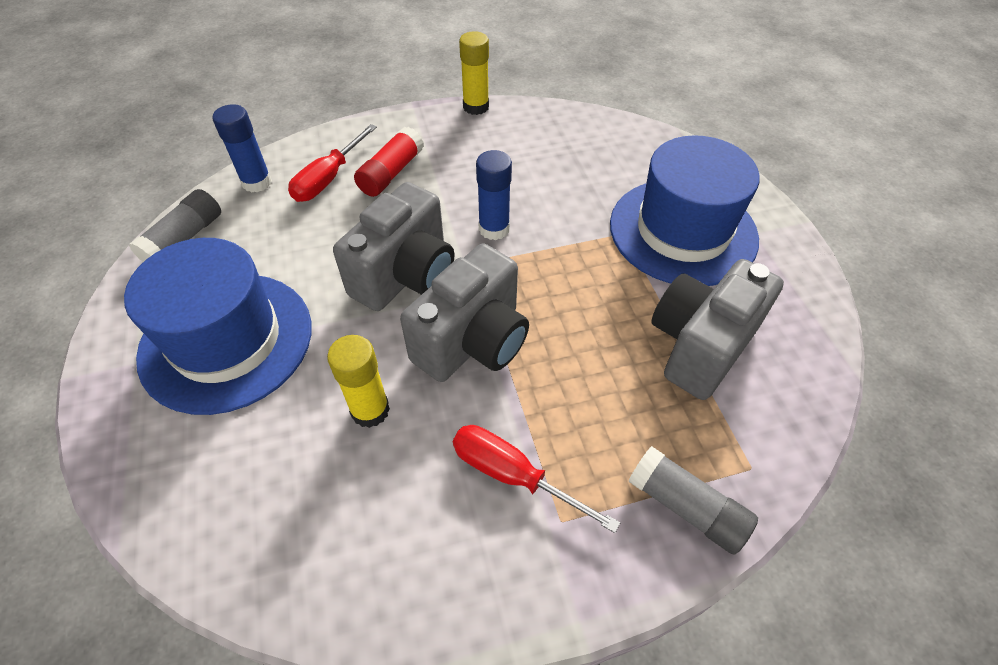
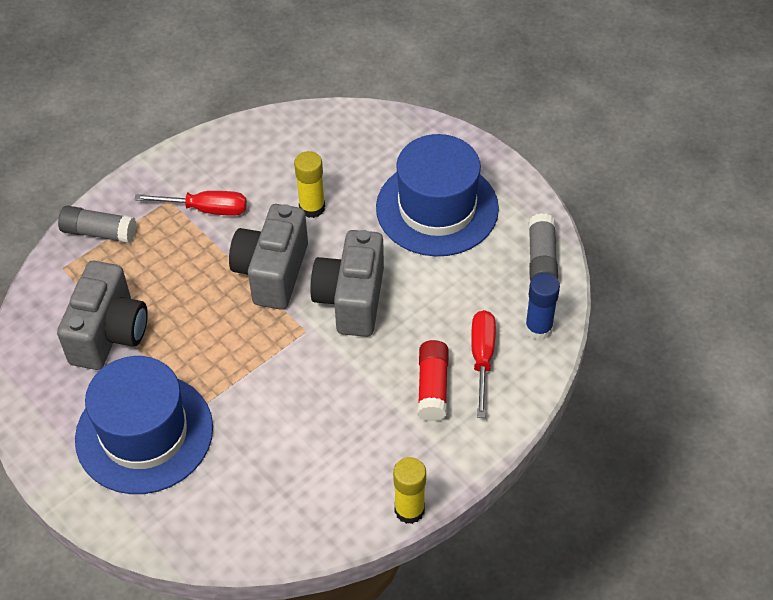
camera: 155 degrees right, 0 degrees up
blue glue stick [476,150,512,240] -> none

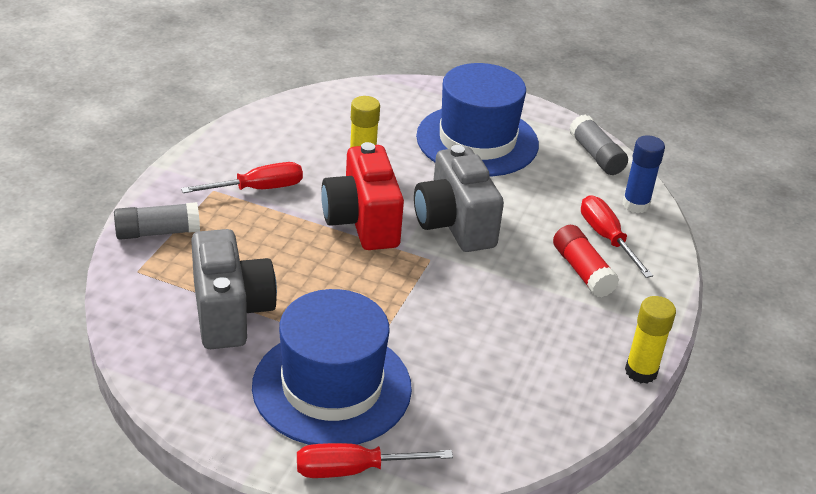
camera: 30 degrees left, 15 degrees down
grey camera [229,204,308,310] -> red camera [321,142,404,250]
none -> red screwdriver [297,443,453,478]

